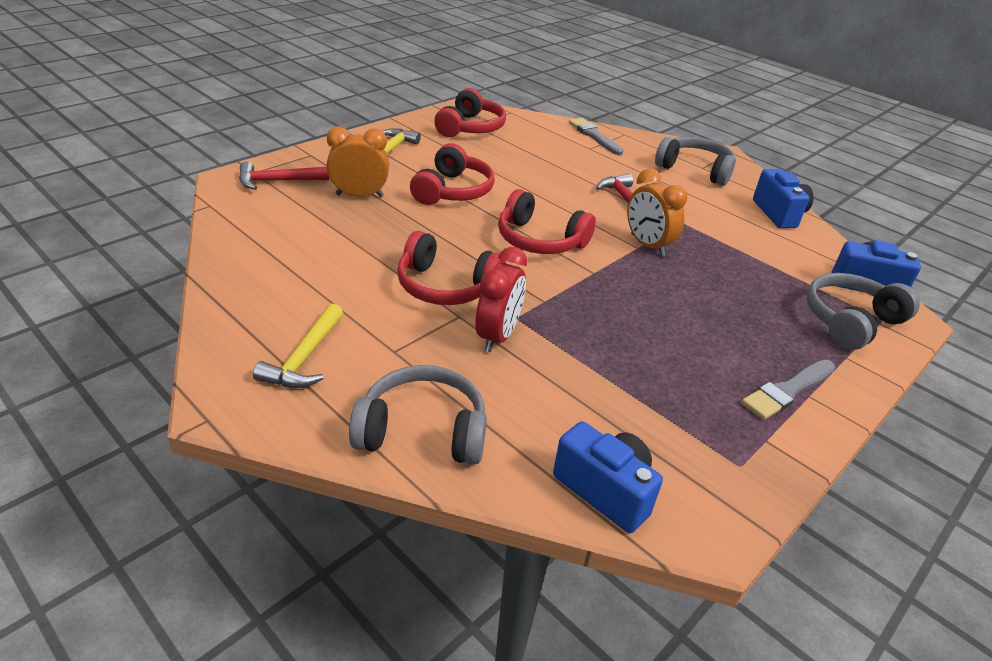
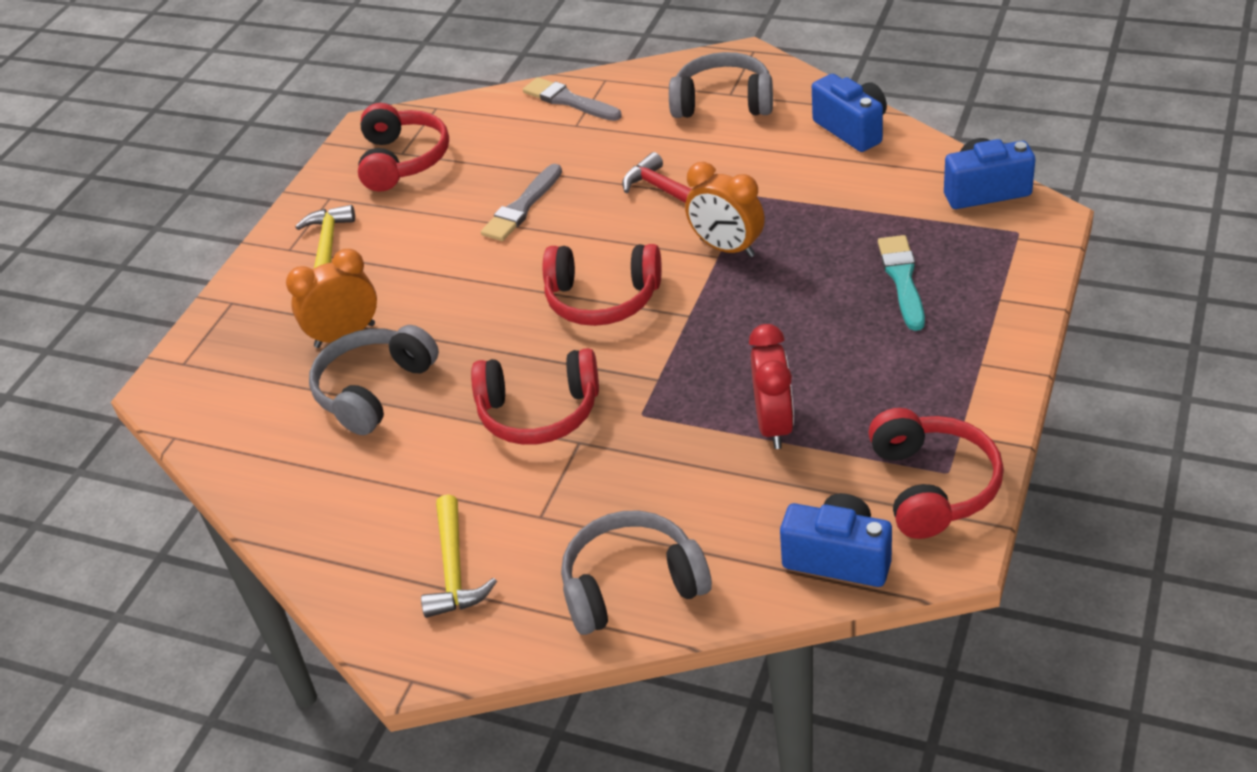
camera: 15 degrees left, 5 degrees up
red hammer [239,161,329,190] -> none
red headphones [410,143,495,205] -> red headphones moved to [868,408,1004,539]
red clock [475,247,527,352] -> red clock moved to [749,324,794,449]
grey brush [741,360,836,420] -> grey brush moved to [481,164,562,241]
grey headphones [806,273,920,350] -> grey headphones moved to [309,325,439,435]
none -> turquoise brush [878,235,925,331]

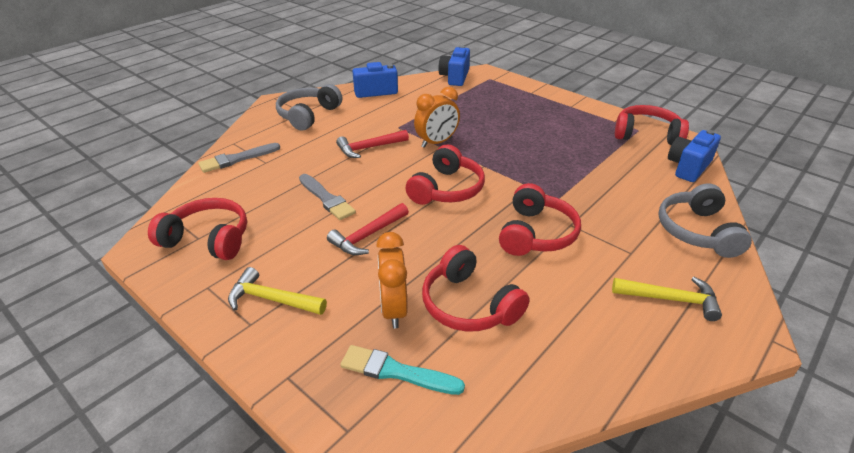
camera: 75 degrees left, 5 degrees down
grey headphones [309,325,439,435] -> red headphones [422,245,530,332]
red clock [749,324,794,449] -> none
turquoise brush [878,235,925,331] -> turquoise brush moved to [340,345,465,395]
none -> red hammer [327,203,409,255]

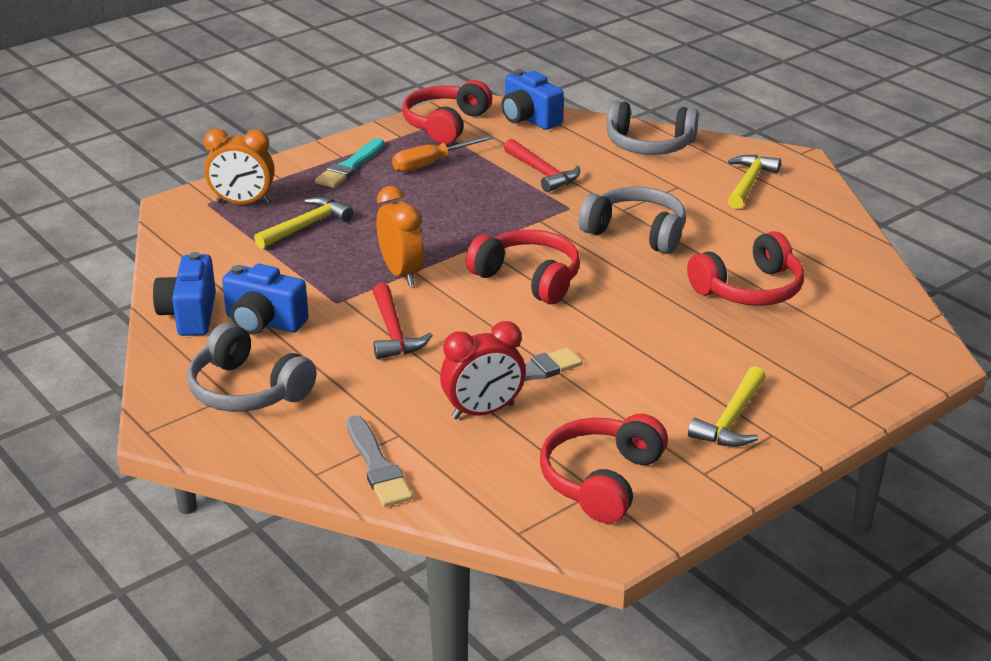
camera: 80 degrees left, 5 degrees down
red hammer [327,203,409,255] -> red hammer moved to [504,139,580,192]
turquoise brush [340,345,465,395] -> turquoise brush moved to [315,138,385,188]
orange clock [376,232,408,328] -> orange clock moved to [204,128,275,204]
blue camera [438,46,470,86] -> blue camera moved to [222,264,309,335]
red headphones [499,183,581,256] -> grey headphones [579,186,686,254]
none -> yellow hammer [254,197,353,249]
none -> orange screwdriver [392,135,494,172]
none -> red clock [440,321,525,419]

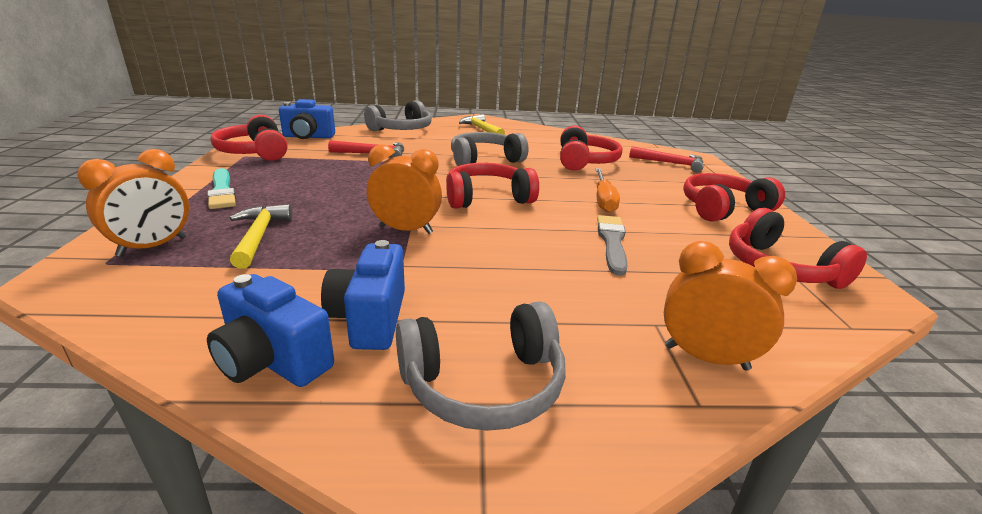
camera: 55 degrees left, 5 degrees down
blue camera [222,264,309,335] -> blue camera turned 120 degrees clockwise [321,240,405,350]
grey brush [347,415,413,507] -> orange clock [664,241,797,370]
red hammer [373,283,433,359] -> red hammer moved to [629,146,703,172]
orange screwdriver [392,135,494,172] -> orange screwdriver moved to [596,169,620,213]
red clock [440,321,525,419] -> none
yellow hammer [688,366,766,447] -> red headphones [683,173,785,221]

